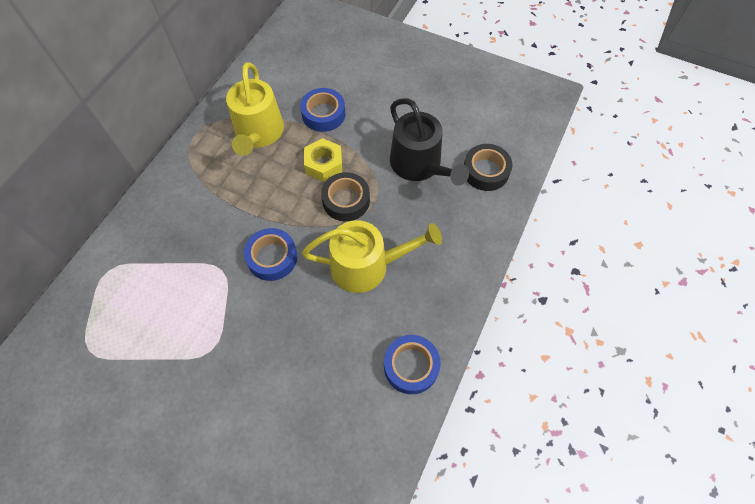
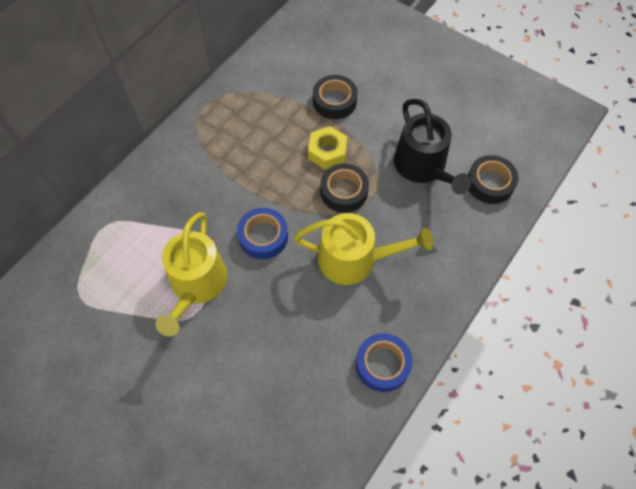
camera: 10 degrees right, 0 degrees up
yellow watering can [226,63,284,156] -> yellow watering can moved to [155,212,227,337]
blue tape [300,88,345,132] -> black tape [313,75,358,119]

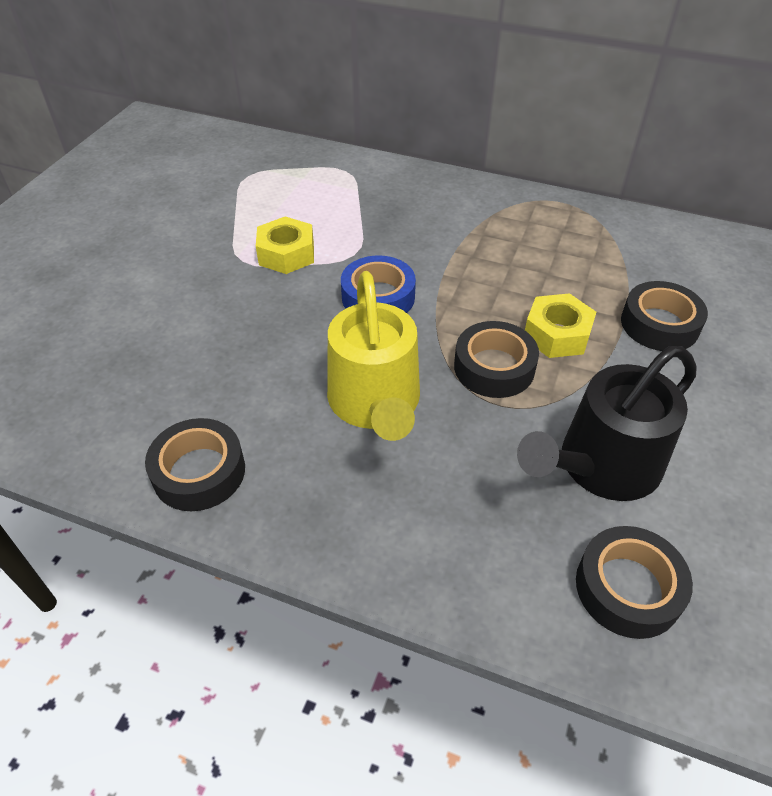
camera: 75 degrees right, 15 degrees down
yellow watering can [155,212,227,337] -> yellow nut [256,216,314,274]
blue tape [356,333,413,392] -> black tape [145,418,245,511]

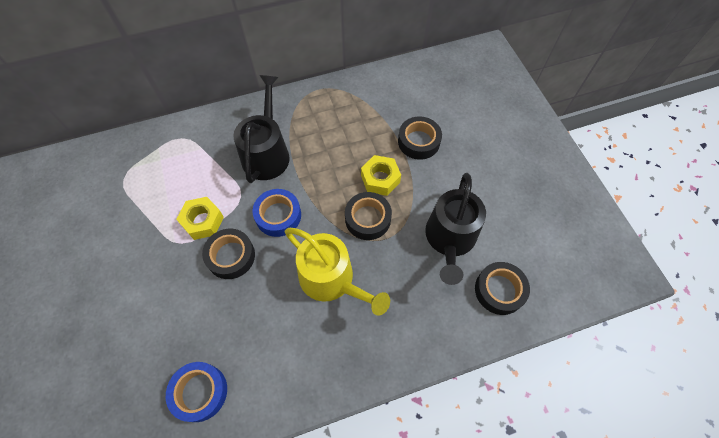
camera: 40 degrees left, 15 degrees up
black tape [145,418,245,511] -> black tape moved to [202,229,255,279]
none -> blue tape [166,362,227,422]
none -> black watering can [233,75,290,183]

